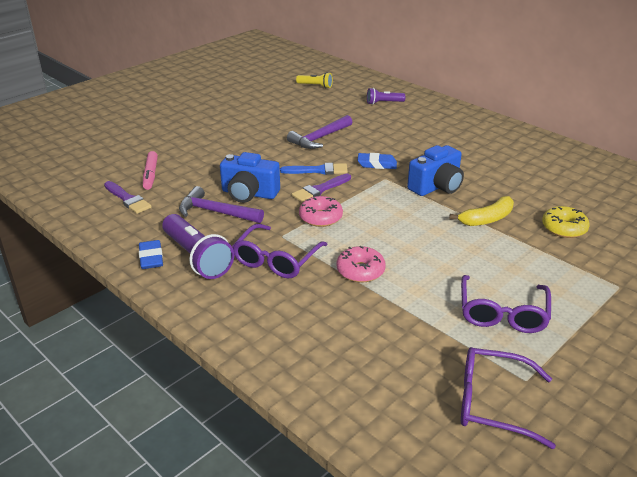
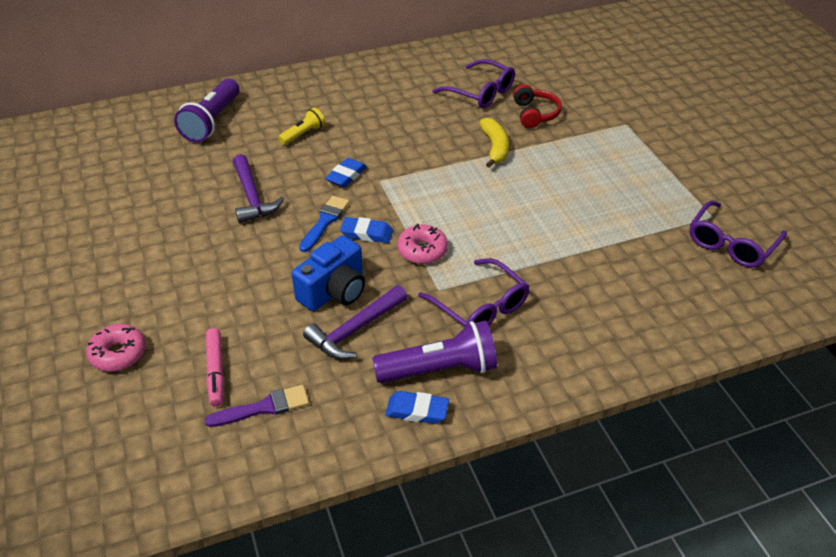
camera: 65 degrees left, 10 degrees up
pink marker [143,151,158,190] -> pink marker turned 60 degrees clockwise [206,328,224,407]
purple brush [292,173,351,202] -> blue eraser [340,217,393,243]
yellow flashlight [296,72,333,88] -> yellow flashlight moved to [278,108,325,145]
pink donut [337,246,386,282] -> pink donut moved to [86,324,146,372]
purple flashlight [367,88,405,105] -> purple flashlight [174,78,239,142], size x1.82
blue camera [407,145,464,196] -> none
purple glasses [461,275,551,333] -> purple glasses moved to [433,59,515,108]
yellow donut [542,206,589,238] -> red headphones [513,84,562,128]

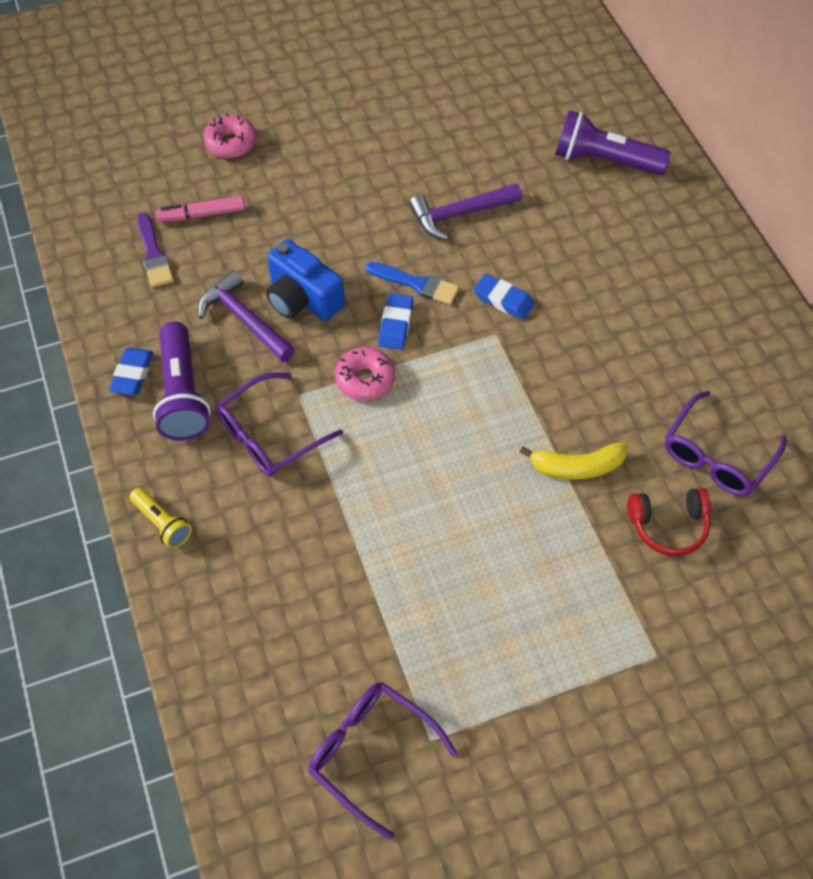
camera: 90 degrees right, 15 degrees up
yellow flashlight [278,108,325,145] -> yellow flashlight moved to [129,488,192,549]

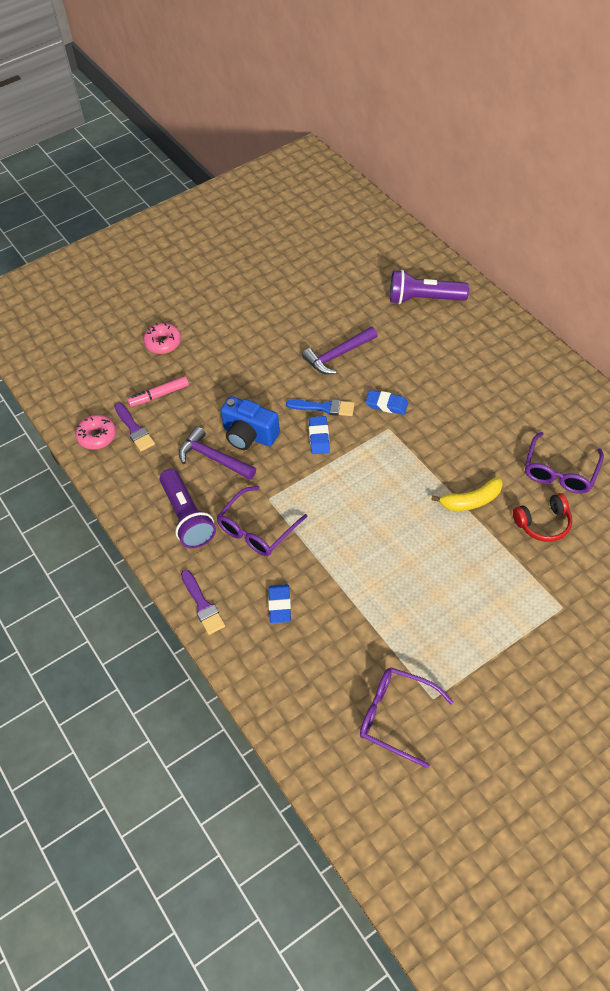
camera: 10 degrees left, 5 degrees down
blue eraser [109,348,153,395] -> blue eraser moved to [268,584,291,623]
yellow flashlight [129,488,192,549] -> purple brush [181,570,225,635]
pink donut [335,347,395,401] -> pink donut moved to [75,415,116,449]

